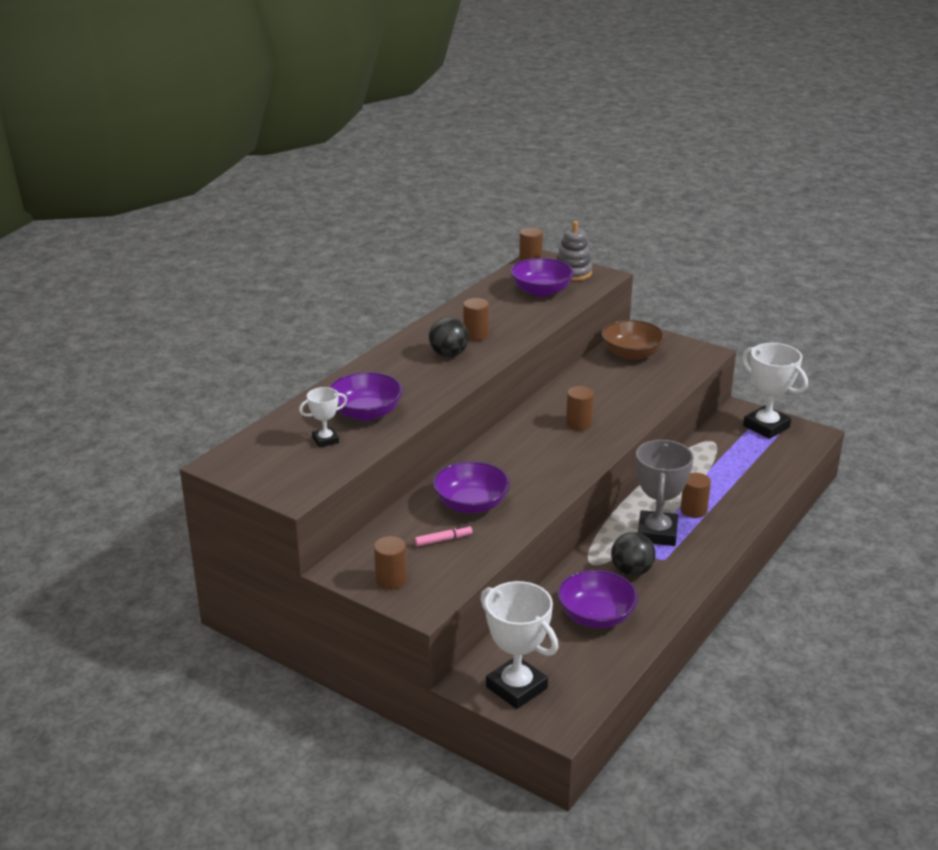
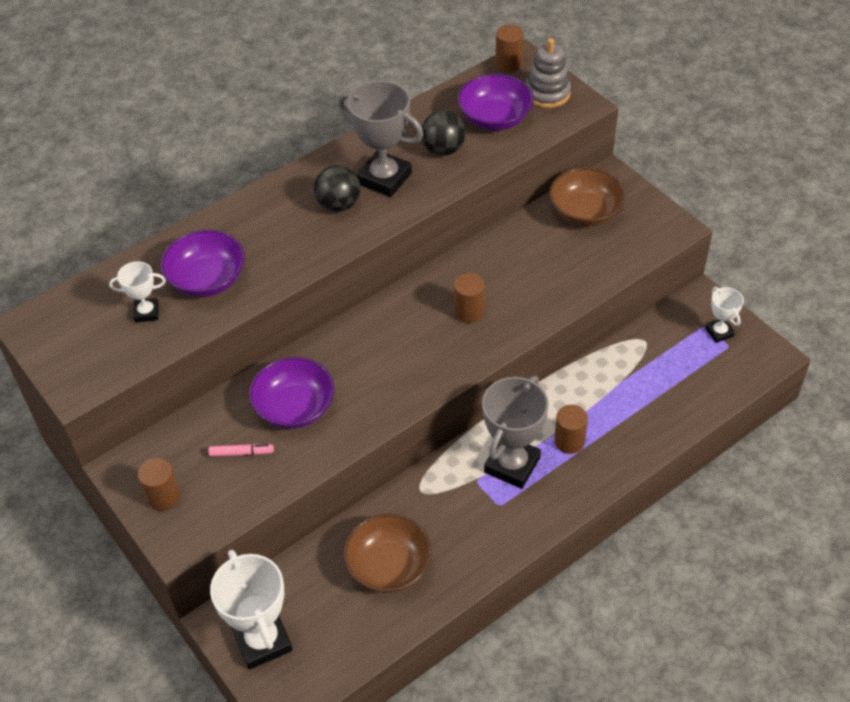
camera: 20 degrees right, 20 degrees up
brown cylinder [463,298,489,341] -> grey trophy [338,80,423,197]
purple bowl [558,570,638,628] -> brown bowl [344,514,432,593]
black ball [611,532,656,576] -> black ball moved to [422,110,466,156]
white trophy [742,343,808,439] -> white trophy [705,287,744,343], size x0.53

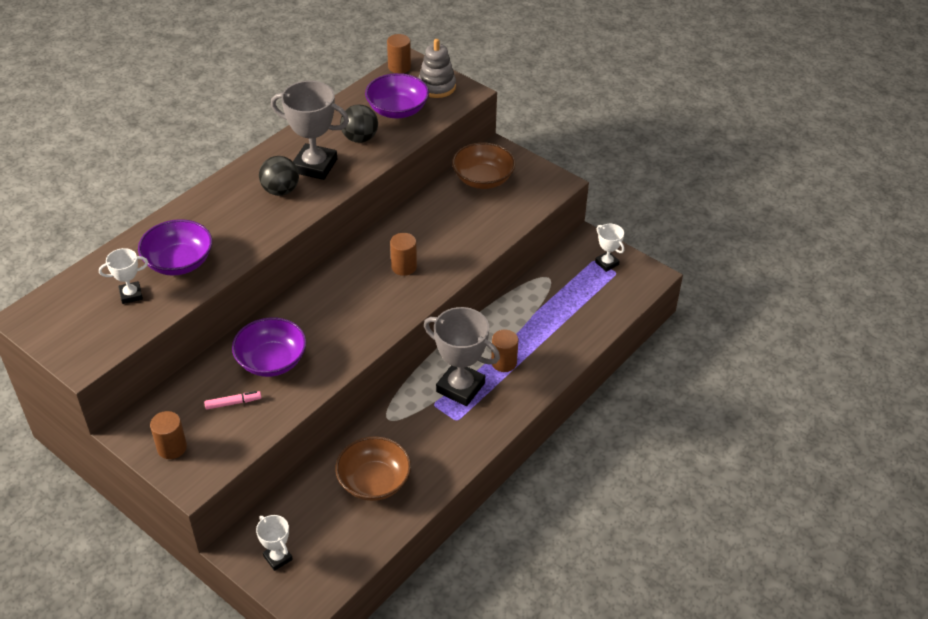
camera: 15 degrees left, 5 degrees down
white trophy [210,549,293,670] -> white trophy [256,515,293,571], size x0.53
grey trophy [482,376,549,489] -> grey trophy turned 75 degrees counterclockwise [424,307,500,406]

